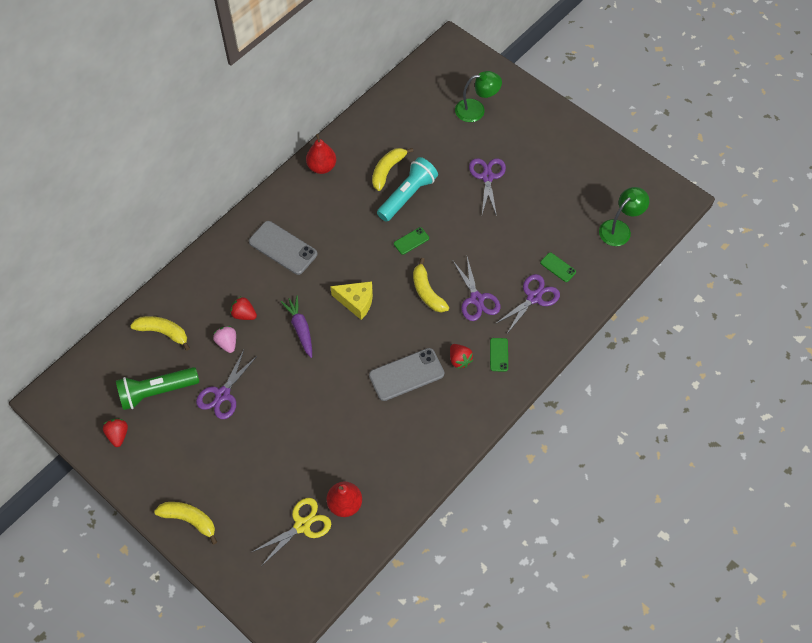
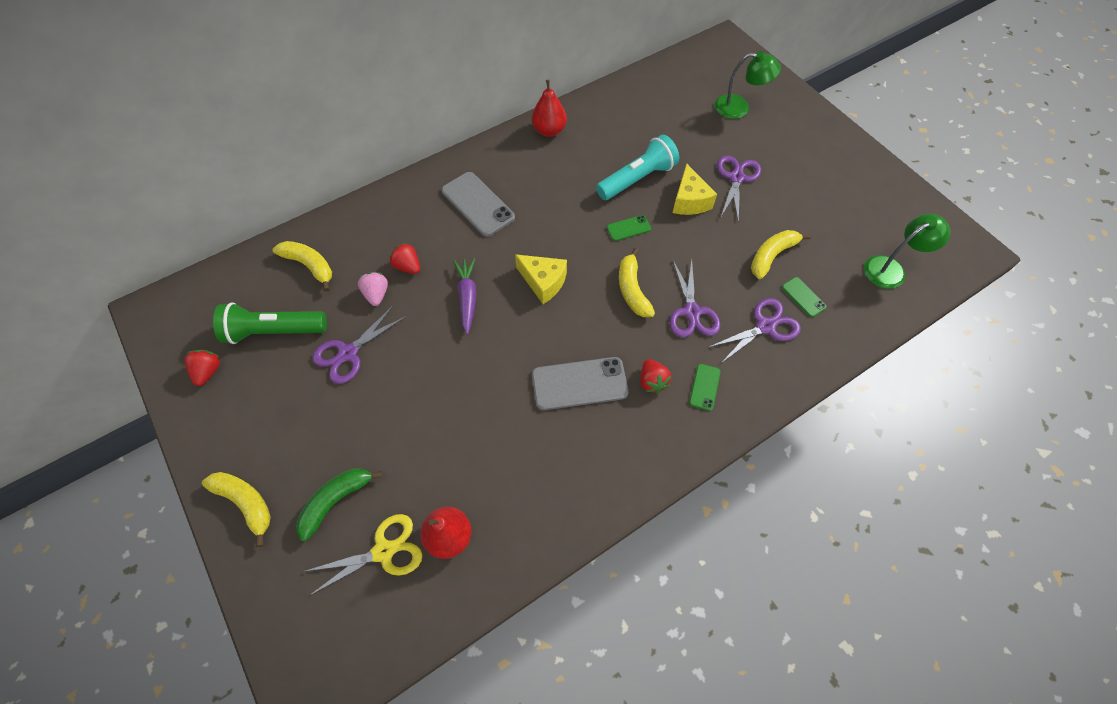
camera: 15 degrees right, 0 degrees up
yellow banana [372,148,413,191] -> yellow banana moved to [751,230,811,279]
none -> green banana [296,469,383,541]
none -> yellow cheese [672,163,717,215]

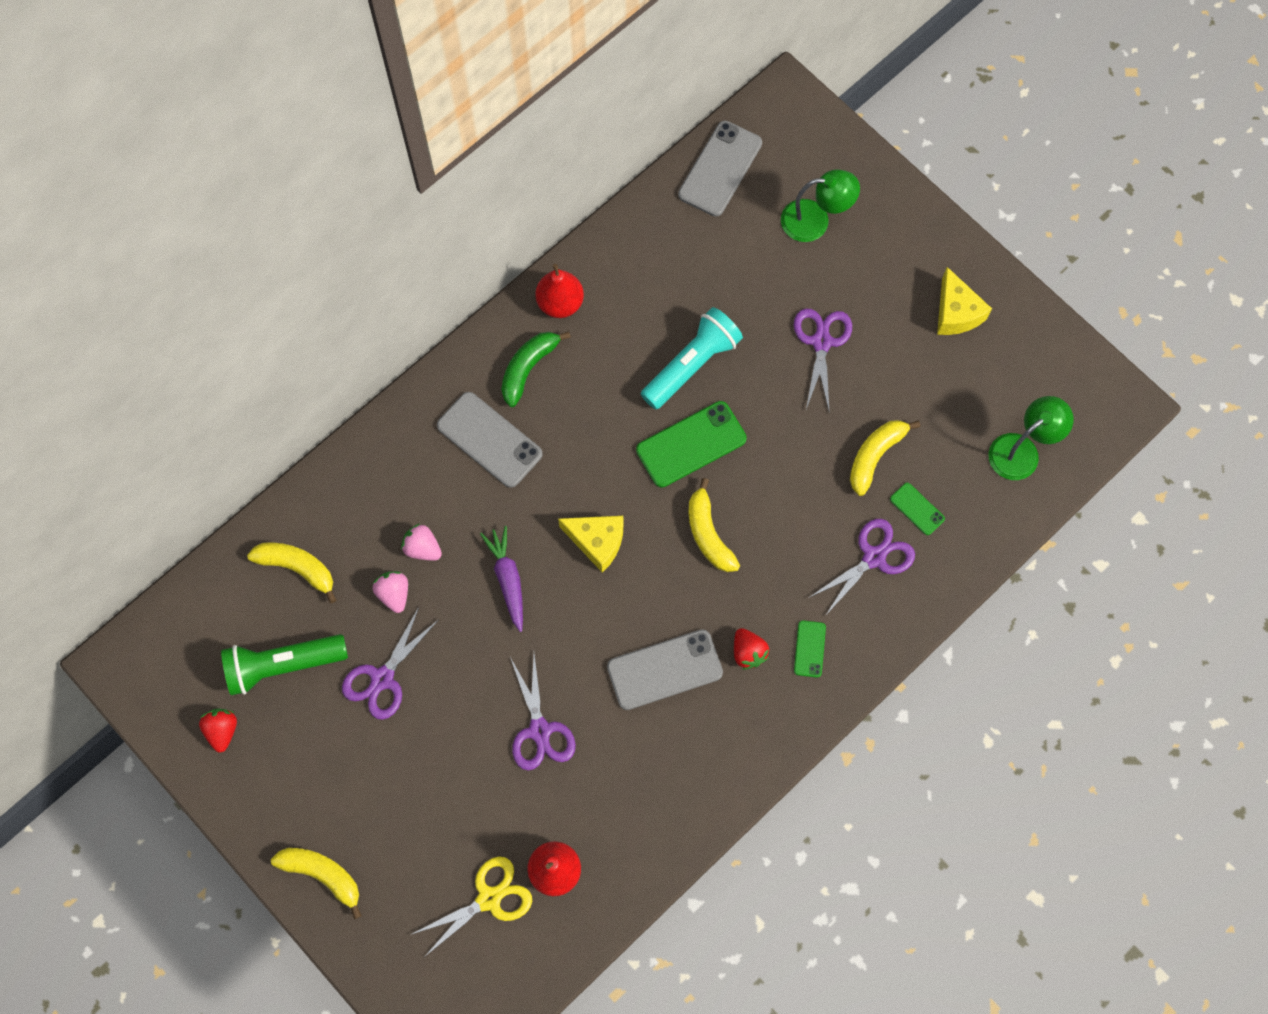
camera: 10 degrees left, 10 degrees up
green banana [296,469,383,541] -> green banana moved to [501,331,571,407]
red strawberry [389,243,420,274] -> pink strawberry [401,524,442,561]
green phone [607,215,651,241] -> green phone [636,401,747,487], size x1.94
purple scissors [670,259,720,337] -> purple scissors moved to [510,654,576,771]
yellow cheese [672,163,717,215] -> yellow cheese moved to [937,267,992,335]
none -> grey phone [678,121,762,217]

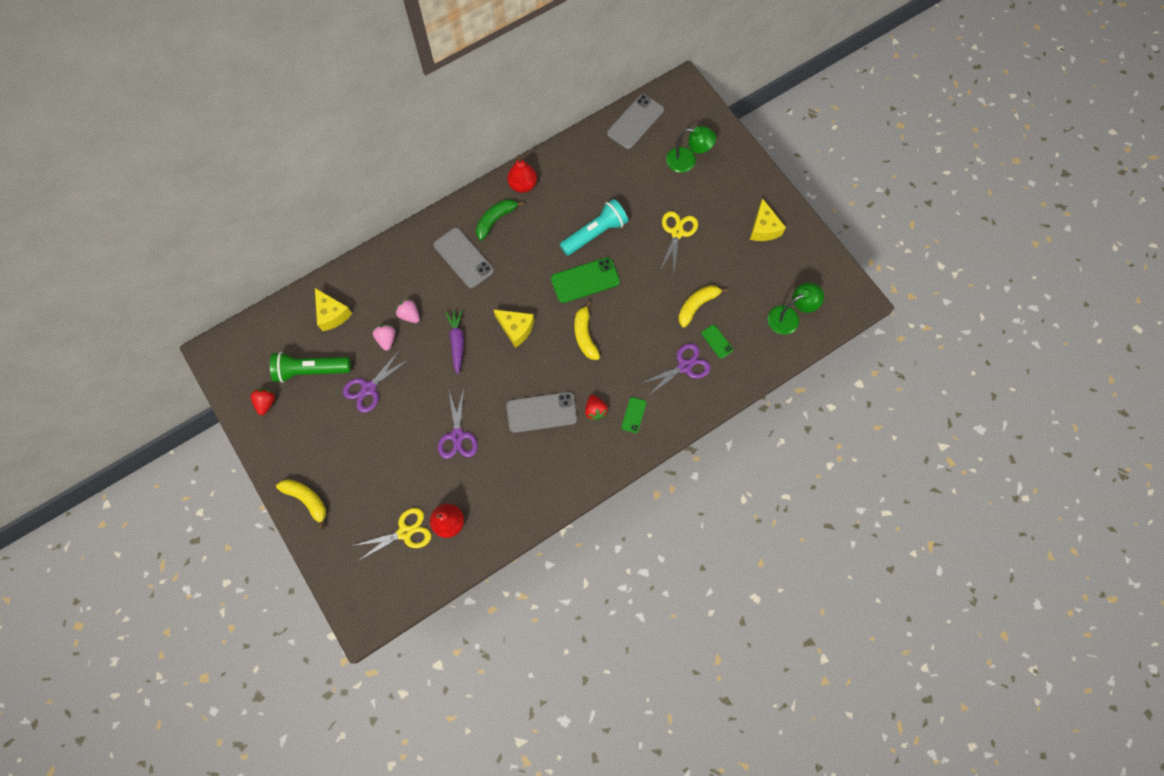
camera: 10 degrees right, 0 degrees up
yellow banana [247,542,337,603] -> yellow cheese [315,288,352,331]
purple scissors [794,309,852,413] -> yellow scissors [660,211,698,271]

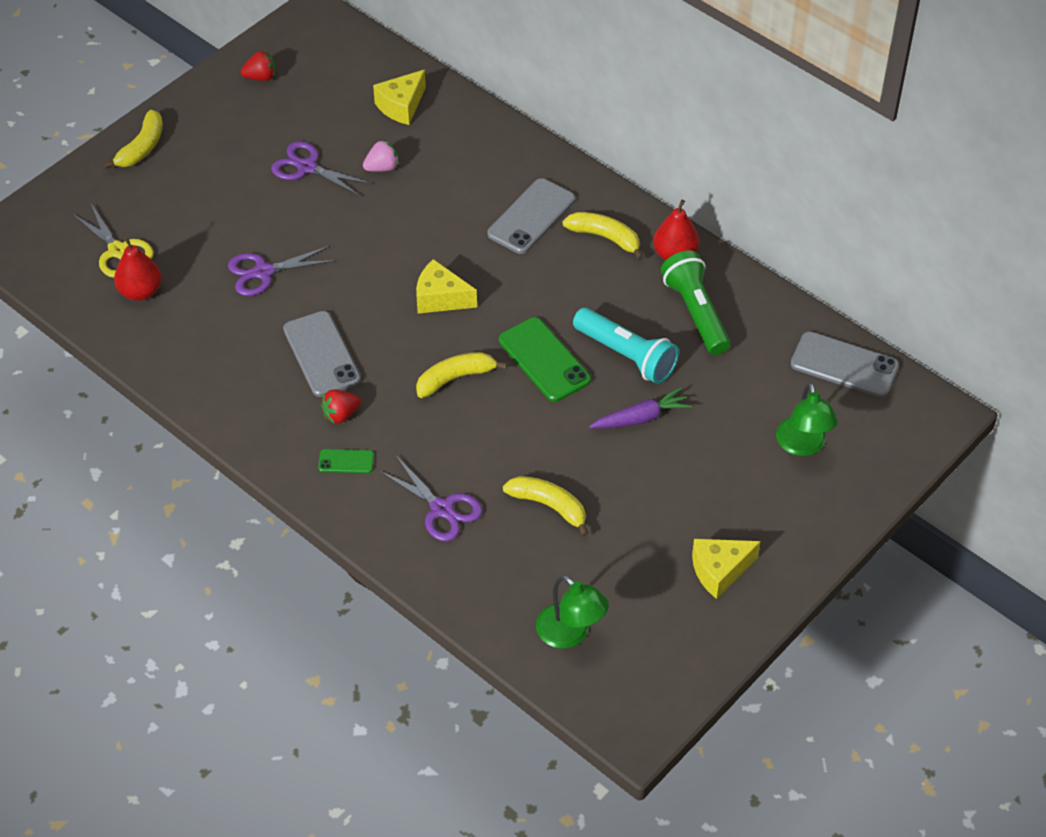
camera: 75 degrees right, 20 degrees down
green flashlight [270,352,351,383] -> green flashlight moved to [661,250,730,355]
pink strawberry [396,299,420,323] -> none
purple carrot [445,309,464,374] -> purple carrot moved to [589,387,692,429]
green banana [476,199,524,241] -> yellow banana [562,212,644,260]
yellow cheese [493,309,534,348] -> yellow cheese turned 90 degrees clockwise [416,259,477,314]
yellow scissors [660,211,698,271] -> none
green phone [701,325,733,359] -> none

